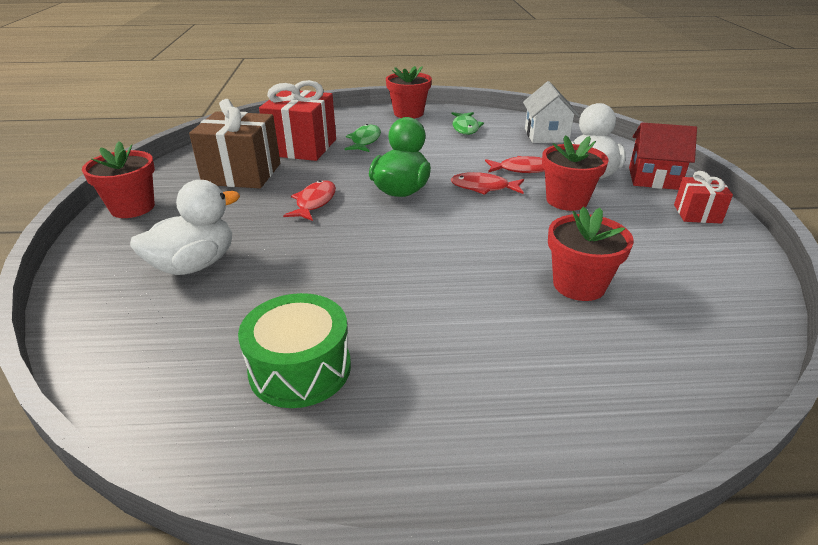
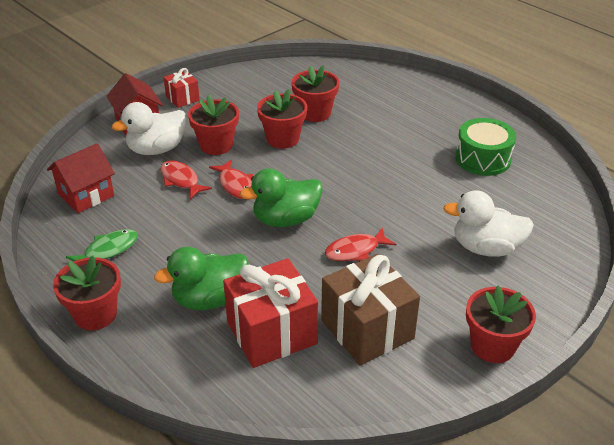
camera: 130 degrees left, 5 degrees up
green fish [345,124,381,152] -> green duck [154,247,249,310]
white house [523,81,580,143] -> red house [47,143,115,213]
none -> red flower pot [257,89,307,148]

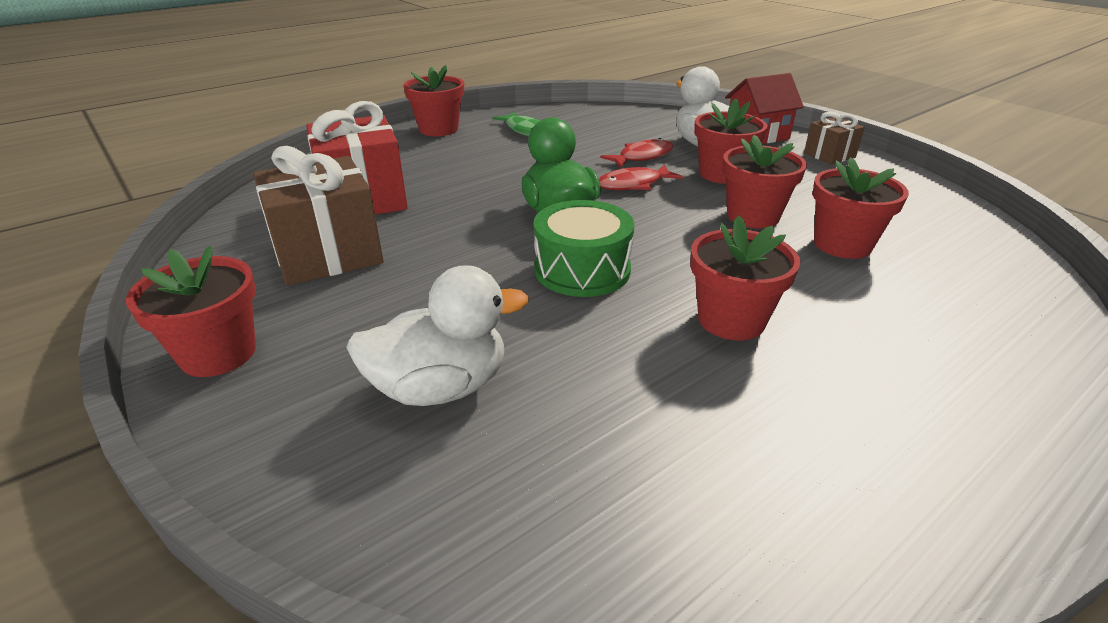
camera: 95 degrees right, 5 degrees down
red house [47,143,115,213] -> none
green duck [154,247,249,310] -> none
red gift [163,68,200,108] -> brown gift [804,112,865,165]
red fish [325,227,396,261] -> none
white duck [443,190,534,257] -> white duck turned 60 degrees clockwise [346,265,529,406]
green drum [455,118,516,176] -> green drum moved to [534,200,634,297]
none -> red flower pot [690,215,800,340]

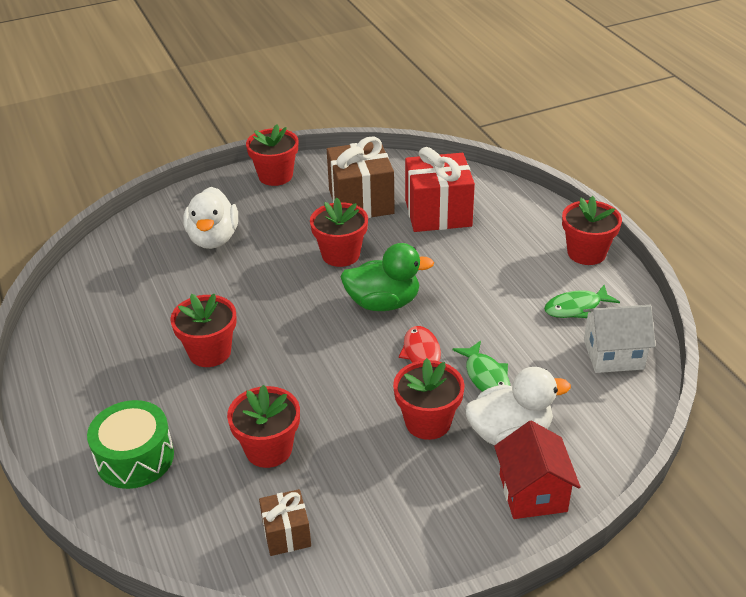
camera: 105 degrees right, 5 degrees up
green drum [534,200,634,297] -> green drum moved to [87,400,174,489]
red fish [600,138,673,168] -> green fish [453,341,510,392]
red flower pot [722,135,807,228] -> red flower pot moved to [310,198,368,267]
brown gift [804,112,865,165] -> brown gift moved to [259,489,311,556]
none -> white house [583,305,656,373]

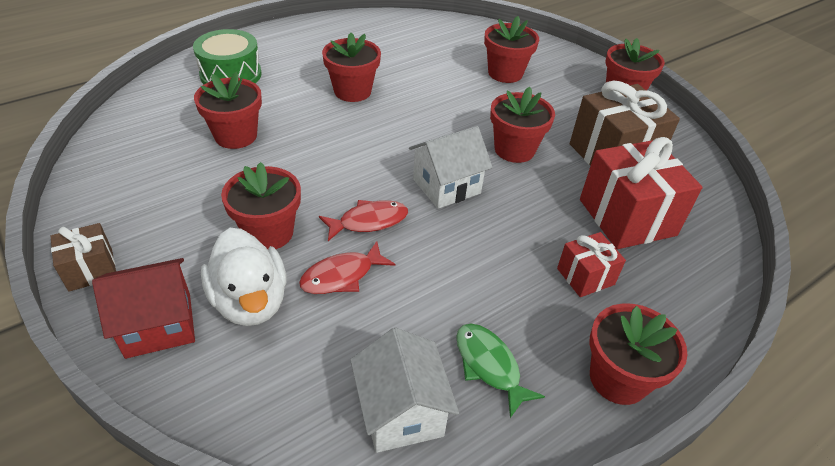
camera: 75 degrees right, 5 degrees up
white duck [183,187,238,249] -> red flower pot [484,16,539,83]
brown gift [259,489,311,556] -> brown gift moved to [51,223,116,292]
green duck [340,243,434,311] -> white house [409,126,493,209]
green fish [453,341,510,392] -> red fish [299,241,395,294]
none -> red gift [557,232,626,297]

